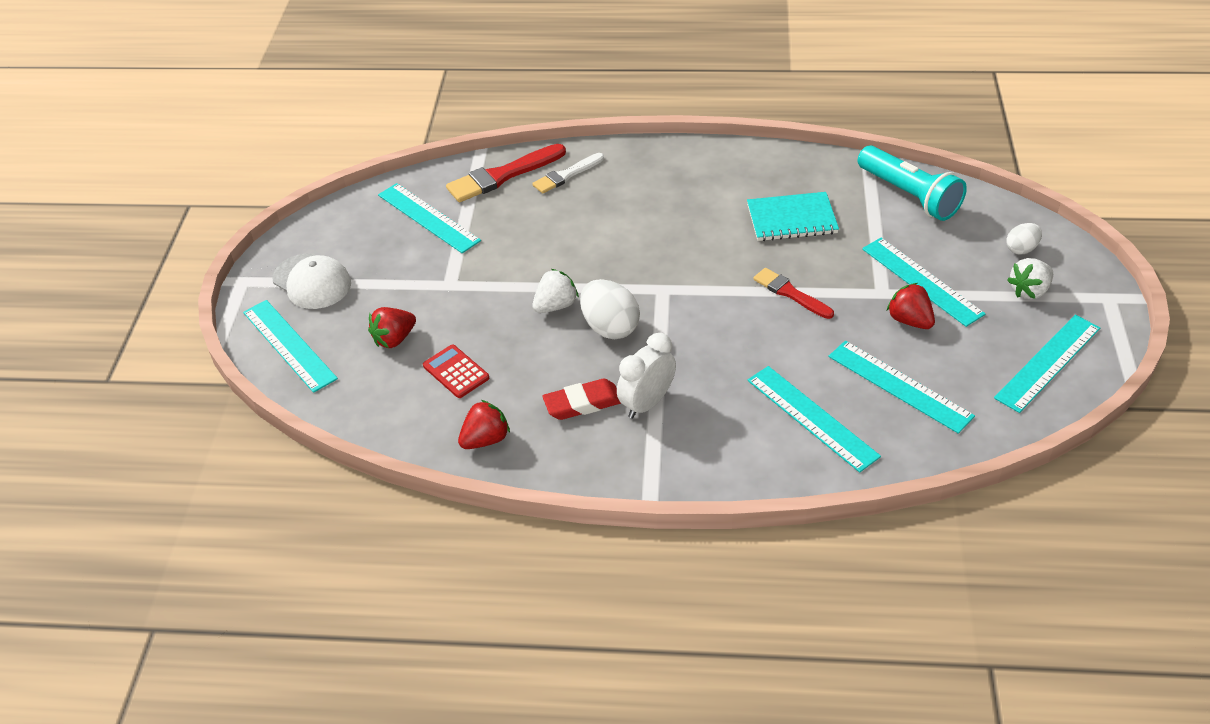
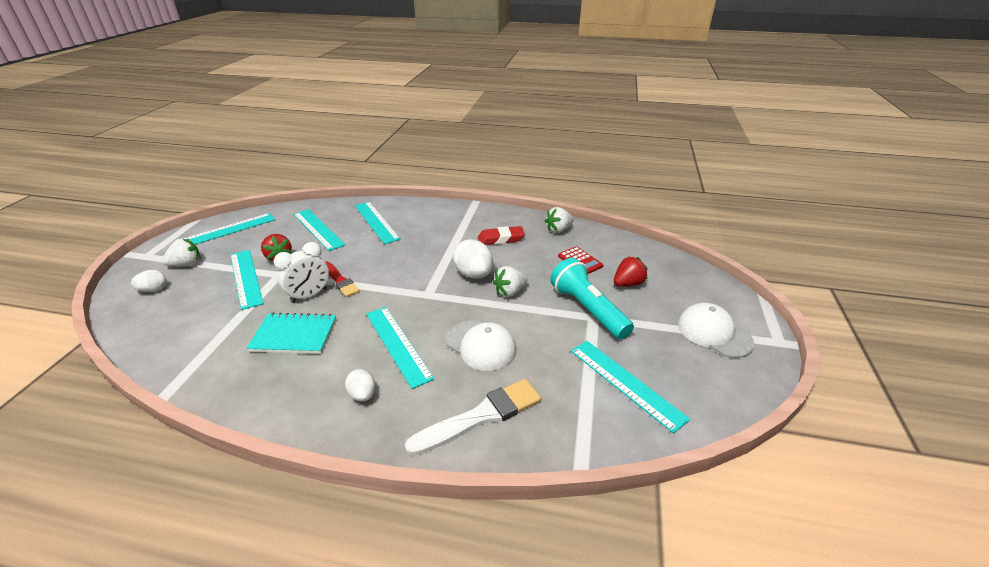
camera: 175 degrees left, 10 degrees down
turquoise ruler [243,300,338,393] -> turquoise ruler moved to [366,307,434,389]
red brush [446,144,566,202] -> none
red strawberry [458,400,510,449] -> white strawberry [545,207,574,233]
white brush [532,153,604,194] -> white brush [405,379,541,456], size x1.57
white clock [617,333,676,419] -> white clock moved to [274,242,329,303]
turquoise flashlight [858,145,967,221] -> turquoise flashlight moved to [550,258,634,339]
none -> white egg [345,369,375,402]
none -> white cap [446,321,516,371]

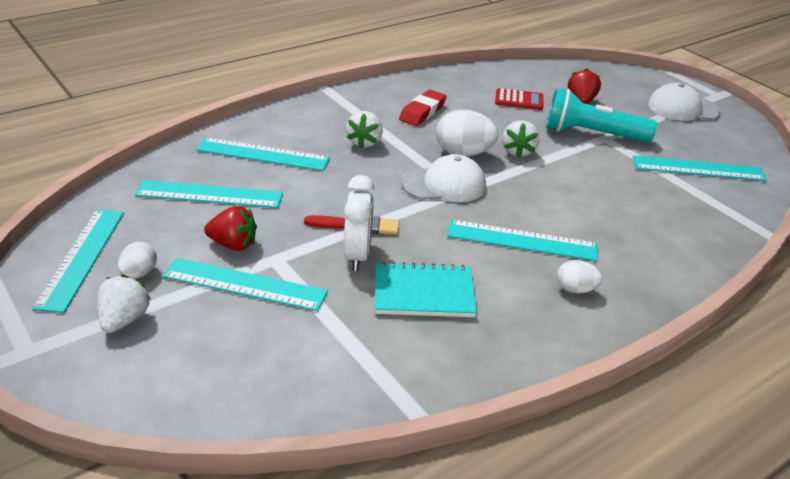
camera: 50 degrees left, 0 degrees up
white egg [131,270,167,292] -> white egg moved to [118,242,157,279]
turquoise notebook [246,313,336,354] -> turquoise notebook turned 45 degrees clockwise [375,262,477,317]
white brush [405,379,541,456] -> none
white cap [446,321,516,371] -> white cap moved to [401,154,486,202]
white strawberry [545,207,574,233] -> white strawberry moved to [346,111,383,149]

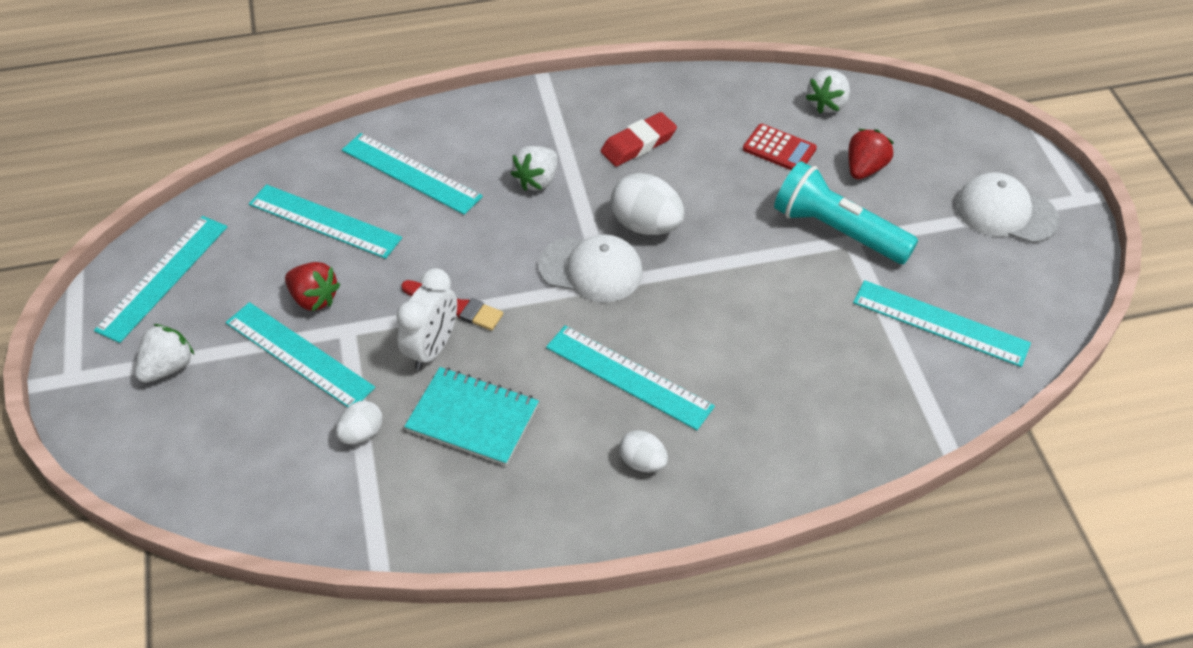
camera: 25 degrees right, 15 degrees up
white egg [118,242,157,279] -> white egg moved to [336,401,382,444]
white strawberry [502,120,539,158] -> white strawberry moved to [805,70,850,113]

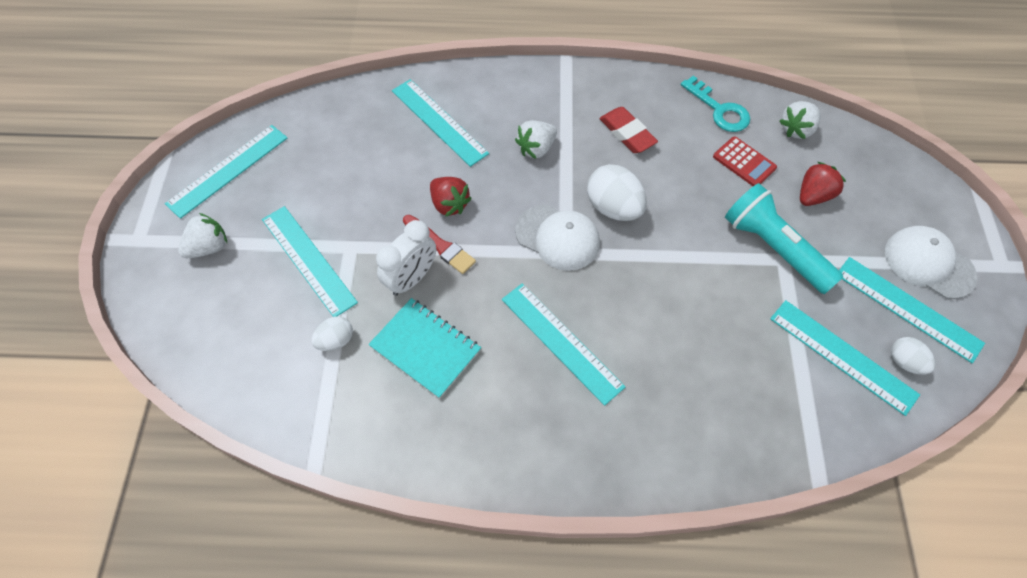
camera: 15 degrees right, 10 degrees up
turquoise ruler [249,184,402,259] -> turquoise ruler moved to [839,257,985,363]
red strawberry [285,262,340,311] -> red strawberry moved to [430,177,472,217]
red eraser [601,112,677,167] -> red eraser turned 75 degrees clockwise [599,107,658,153]
white egg [619,430,668,472] -> white egg moved to [891,337,936,375]
none -> turquoise key [681,76,750,132]

